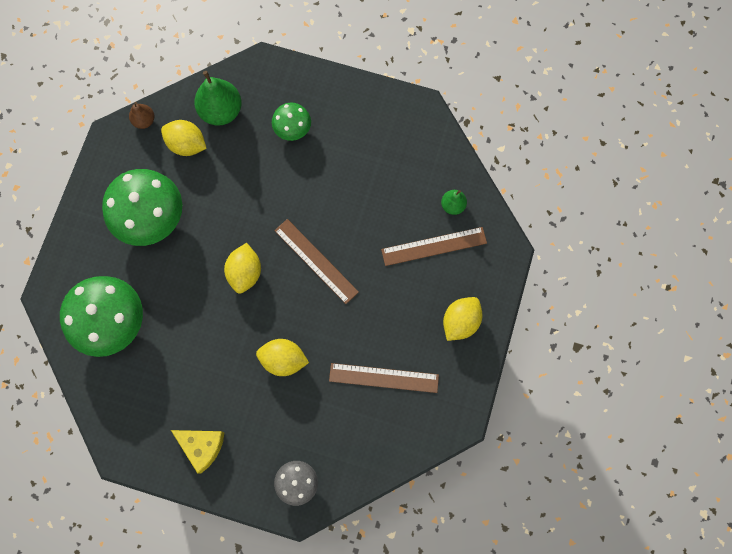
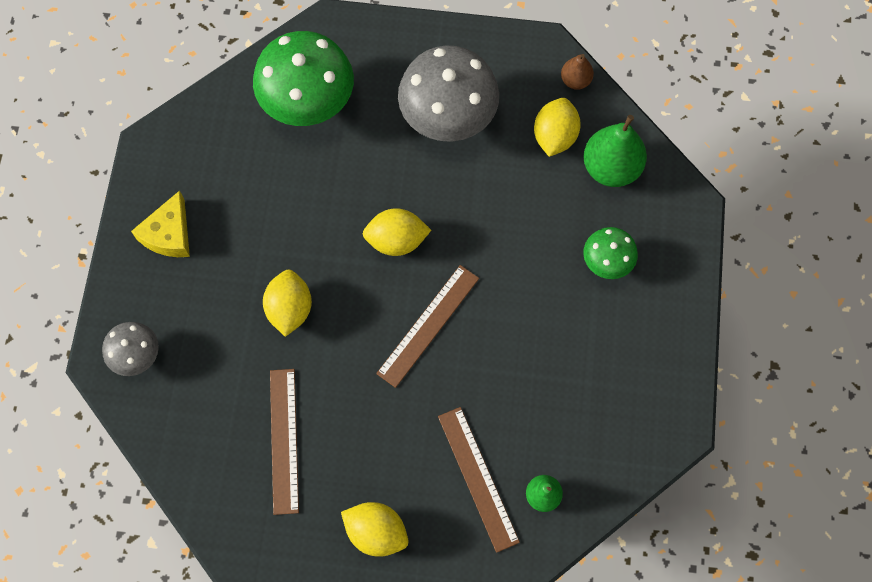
camera: 80 degrees right, 5 degrees down
green mushroom [102,169,182,246] -> grey mushroom [398,46,499,142]

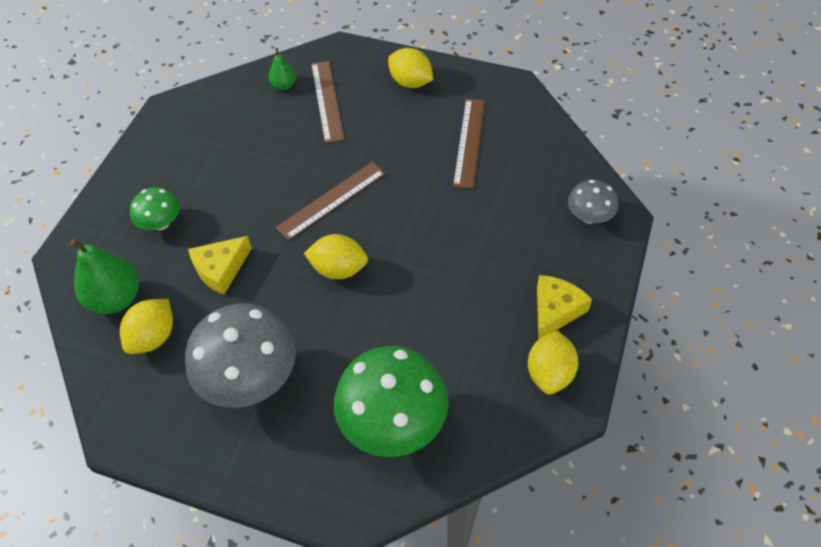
camera: 165 degrees left, 15 degrees down
yellow lemon [263,270,312,337] -> yellow lemon moved to [528,330,579,394]
brown pear [561,54,594,90] -> none
none -> yellow cheese [188,236,252,295]

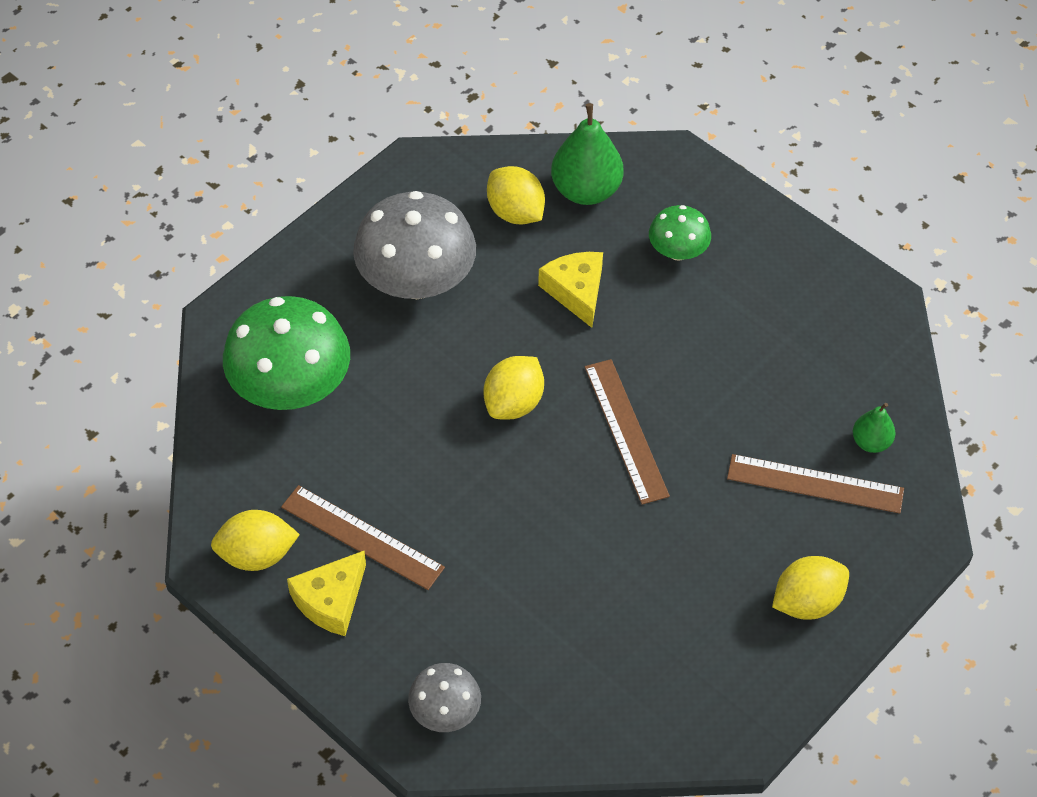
camera: 110 degrees right, 0 degrees up
brown ruler [453,99,485,189] -> brown ruler moved to [281,485,445,590]
yellow lemon [528,330,579,394] -> yellow lemon turned 45 degrees counterclockwise [211,510,300,571]
yellow cheese [537,275,592,340] -> yellow cheese turned 75 degrees clockwise [287,551,366,636]

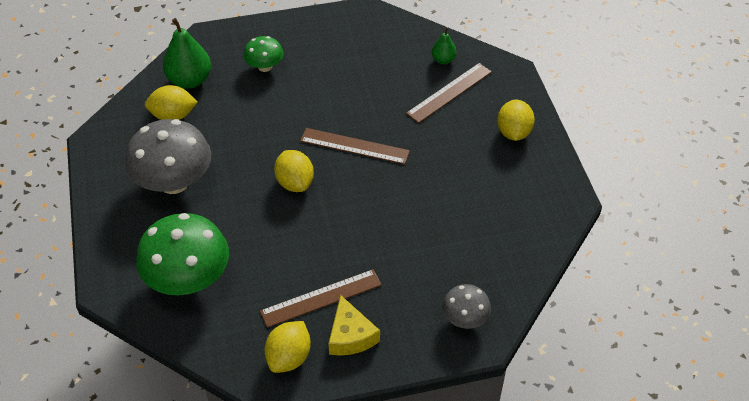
camera: 55 degrees left, 5 degrees down
yellow cheese [538,252,603,328] -> none

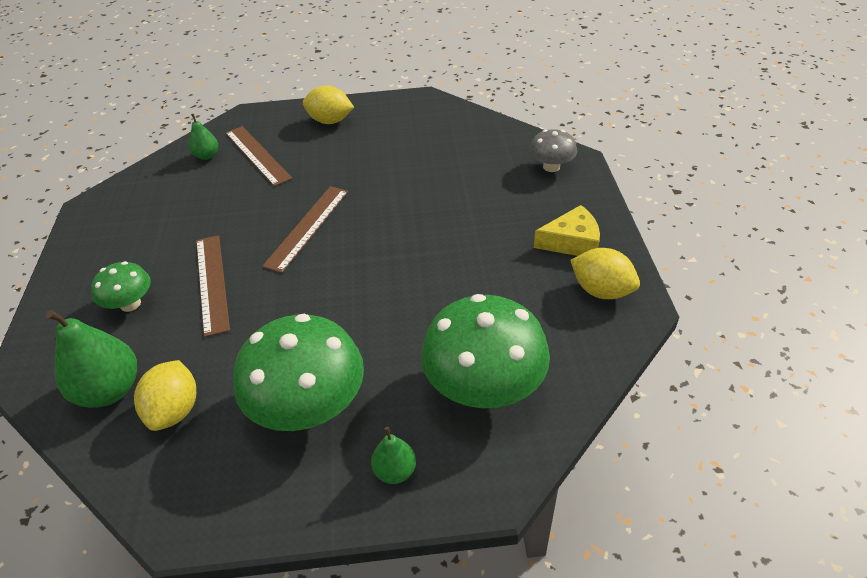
camera: 80 degrees left, 5 degrees down
grey mushroom [125,119,211,194] -> green mushroom [233,314,364,431]
brown ruler [260,269,382,328] -> brown ruler moved to [196,235,230,337]
yellow lemon [274,150,314,192] -> none
none -> green pear [371,427,416,484]

